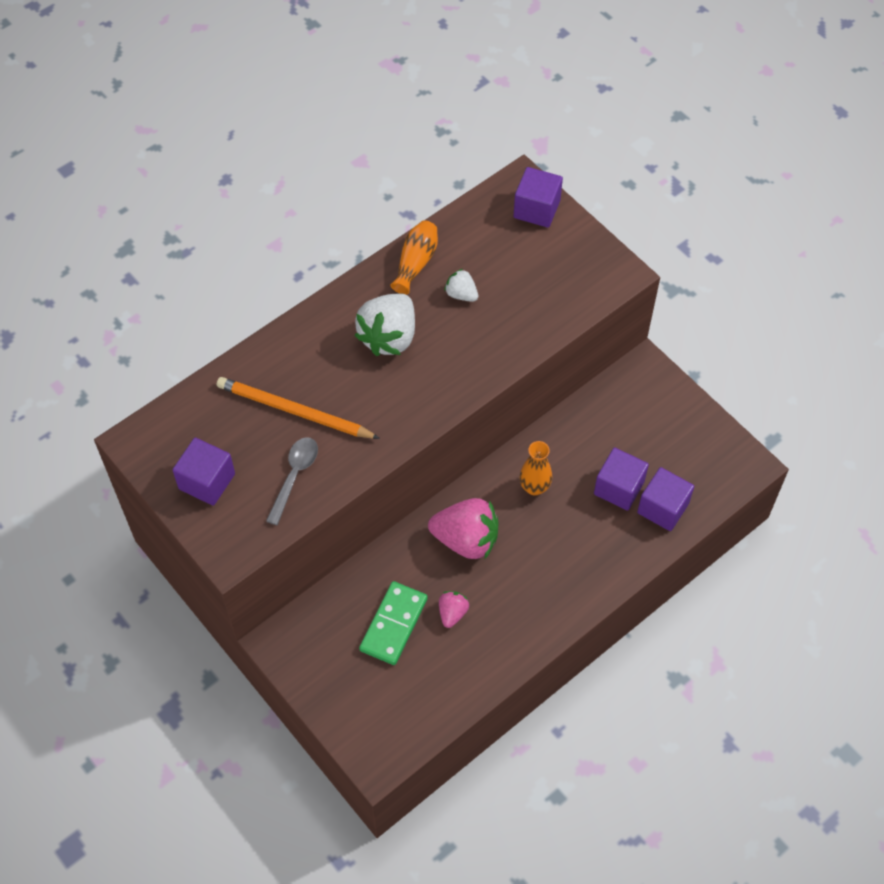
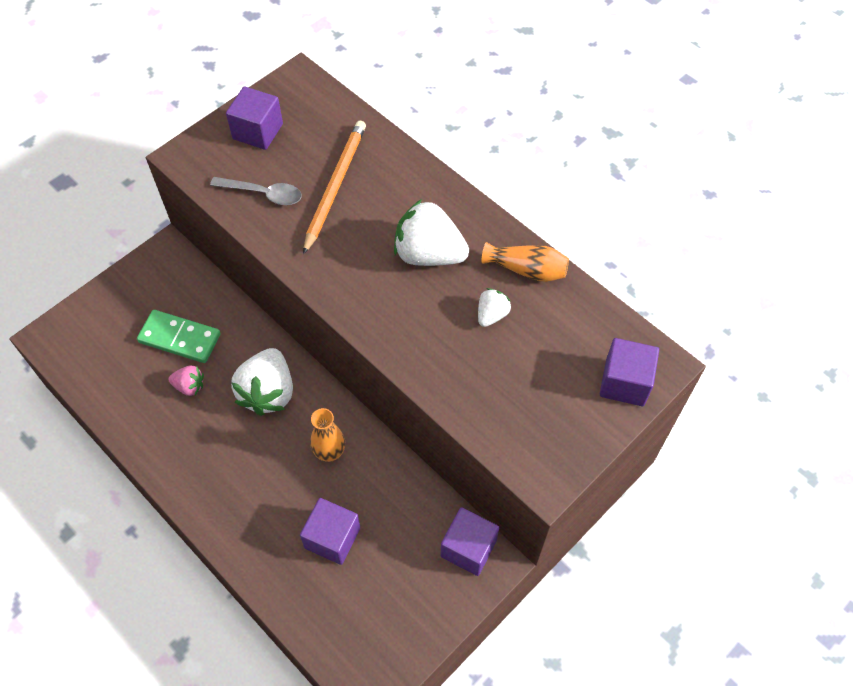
camera: 85 degrees right, 0 degrees up
pink strawberry [428,498,499,559] -> white strawberry [231,348,293,416]
purple cube [637,467,694,531] -> purple cube moved to [440,507,499,576]

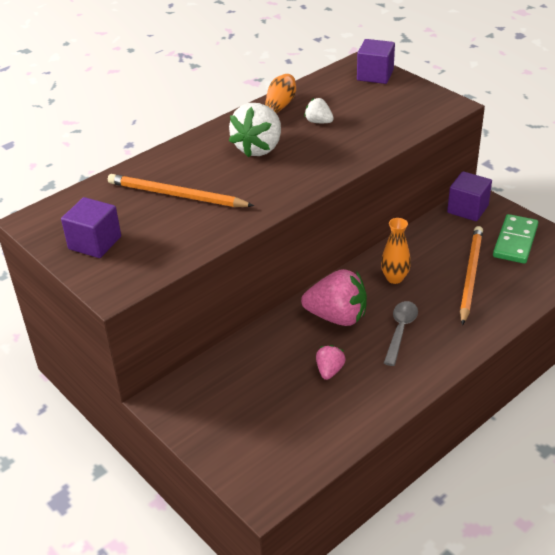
camera: 85 degrees left, 20 degrees down
green domino [137,310,221,363] -> green domino moved to [493,214,538,264]
grey spoon [210,177,302,205] -> grey spoon moved to [384,301,418,366]
white strawberry [231,348,293,416] -> pink strawberry [301,269,367,326]
purple cube [300,498,360,565] -> orange pencil [460,226,483,325]

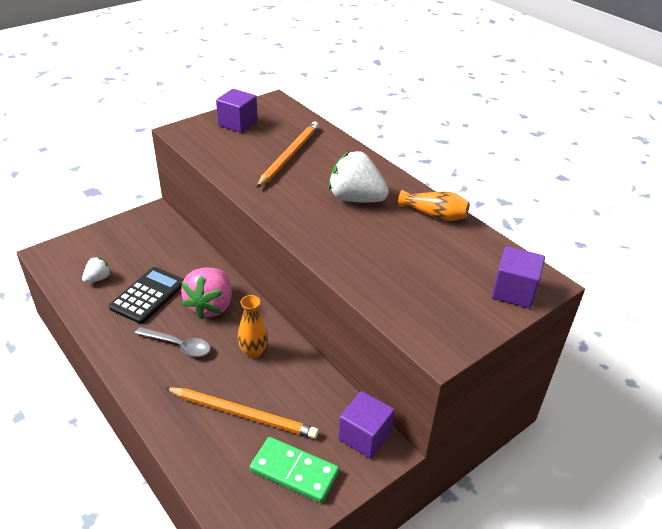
camera: 90 degrees right, 0 degrees up
white strawberry [304,98,334,123] -> white strawberry moved to [82,257,111,283]
pink strawberry [316,345,346,380] -> black calculator [109,267,184,324]

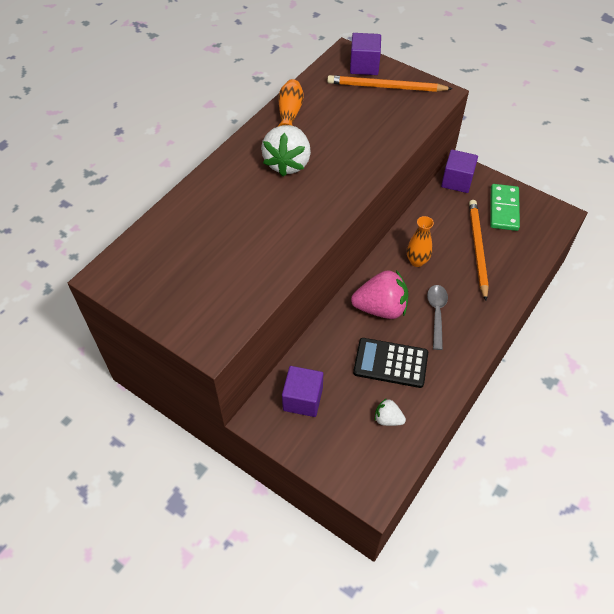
camera: 105 degrees left, 15 degrees up
purple cube [216,89,258,133] -> purple cube moved to [282,366,323,417]
orange pencil [256,121,319,188] -> orange pencil moved to [327,75,452,92]

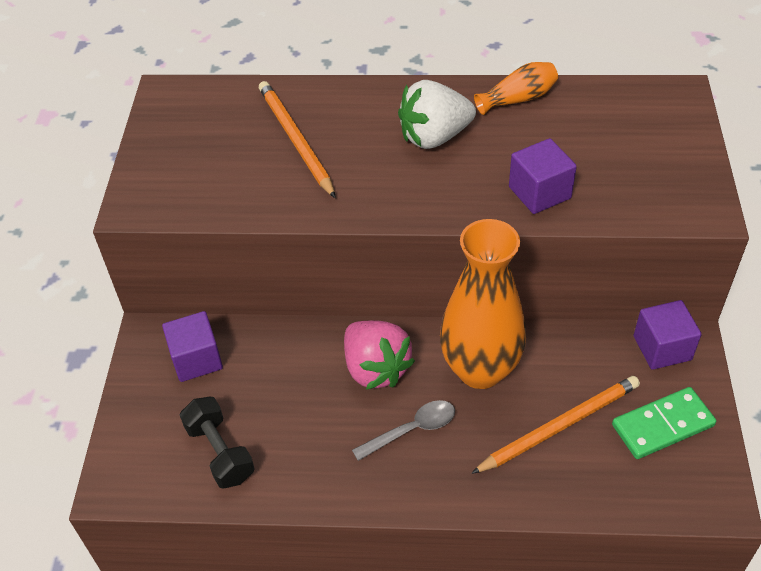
camera: 60 degrees right, 5 degrees down
orange pencil [327,75,452,92] -> orange pencil moved to [259,81,336,198]
purple cube [350,33,381,75] -> purple cube moved to [509,138,577,214]
black calculator [353,338,428,388] -> none
white strawberry [375,398,406,426] -> black dumbbell [180,397,255,489]
orange vase [407,216,434,267] -> orange vase [440,219,526,389], size x2.17

